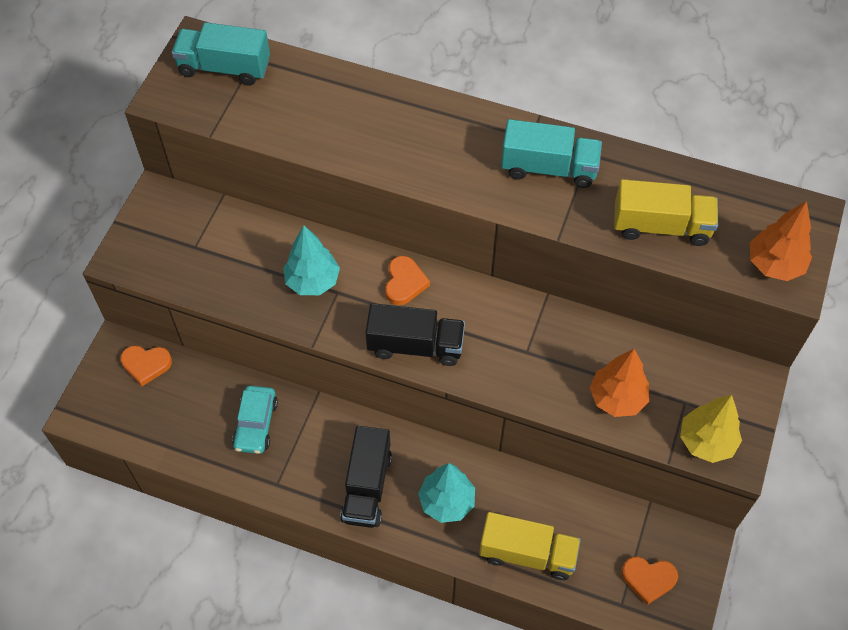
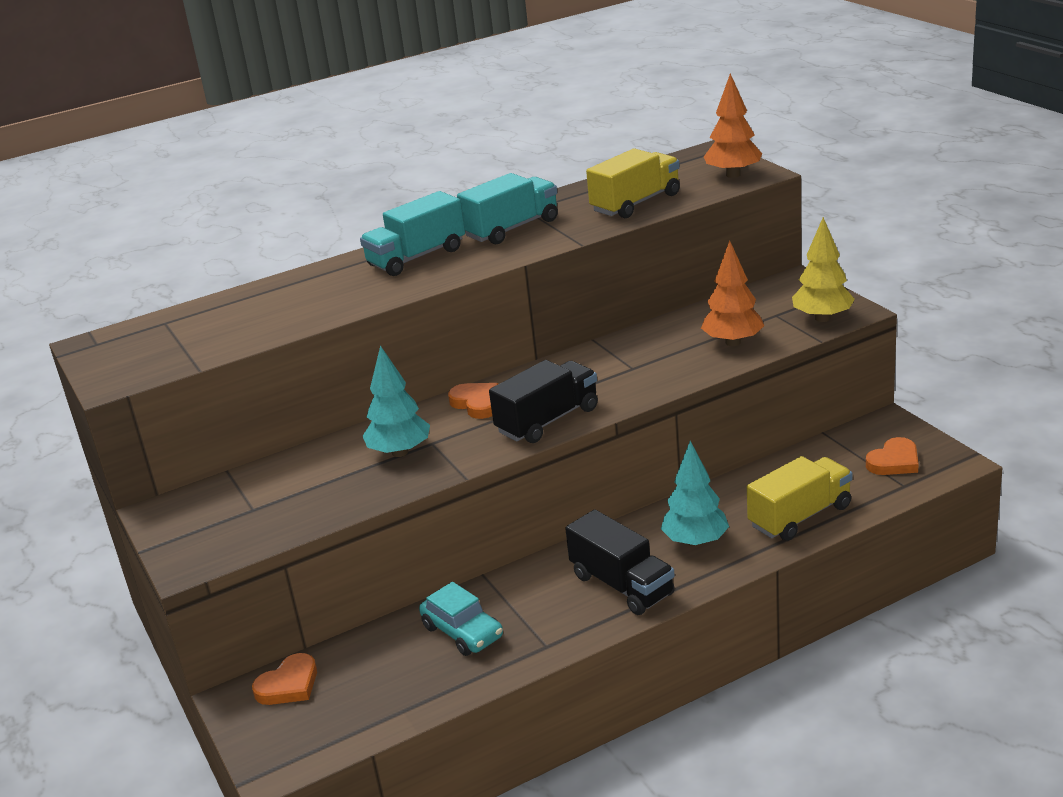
camera: 45 degrees left, 30 degrees down
turquoise truck [171,22,270,85] -> turquoise truck moved to [360,191,465,276]

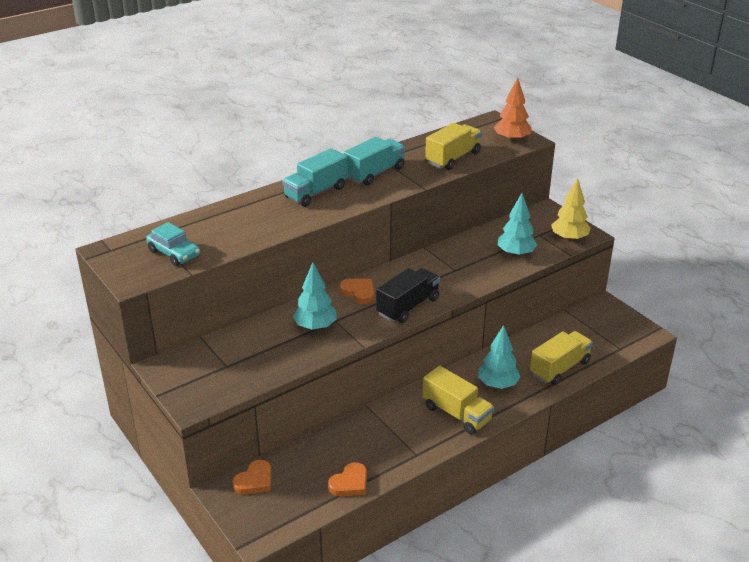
camera: 10 degrees left, 5 degrees up
turquoise car [419,582,503,656] -> turquoise car moved to [146,222,200,266]
black truck [565,509,675,615] -> yellow truck [422,366,494,434]
orange tree [701,240,764,346] -> turquoise tree [497,193,537,257]
orange heart [866,437,919,475] -> orange heart moved to [328,462,367,496]

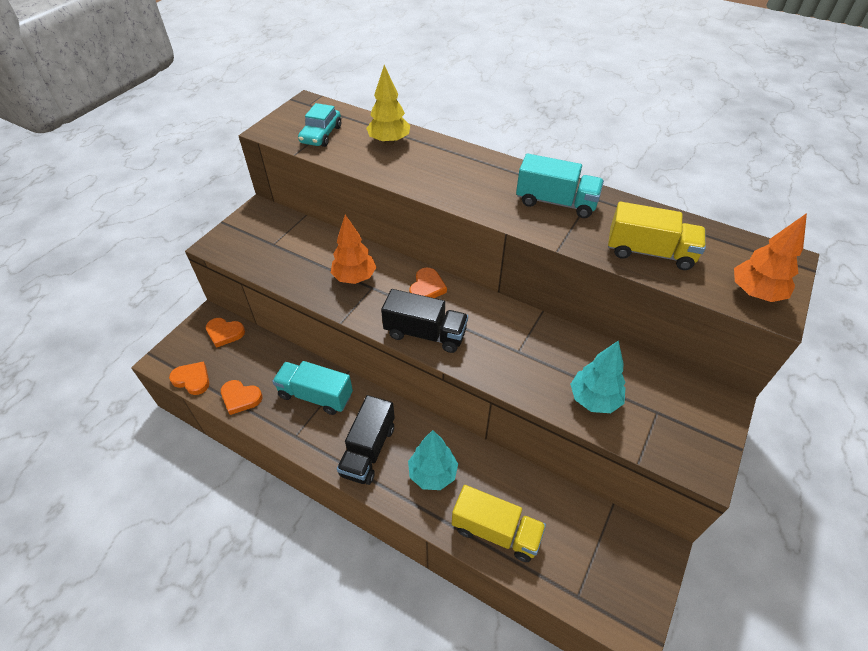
camera: 65 degrees right, 15 degrees up
turquoise truck [282,148,348,207] -> turquoise truck moved to [272,361,353,415]
turquoise tree [293,262,337,330] -> orange tree [331,215,377,284]
yellow truck [422,366,494,434] -> black truck [337,395,395,485]
yellow tree [551,178,591,242] -> yellow tree moved to [366,65,410,145]
none -> orange heart [169,361,209,395]

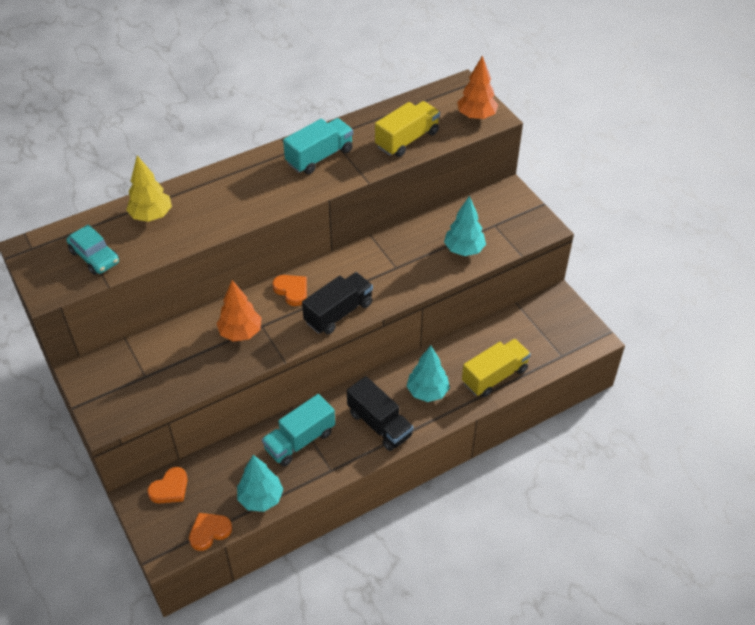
camera: 60 degrees left, 0 degrees up
orange heart [221,380,263,415] -> turquoise tree [237,455,284,512]

